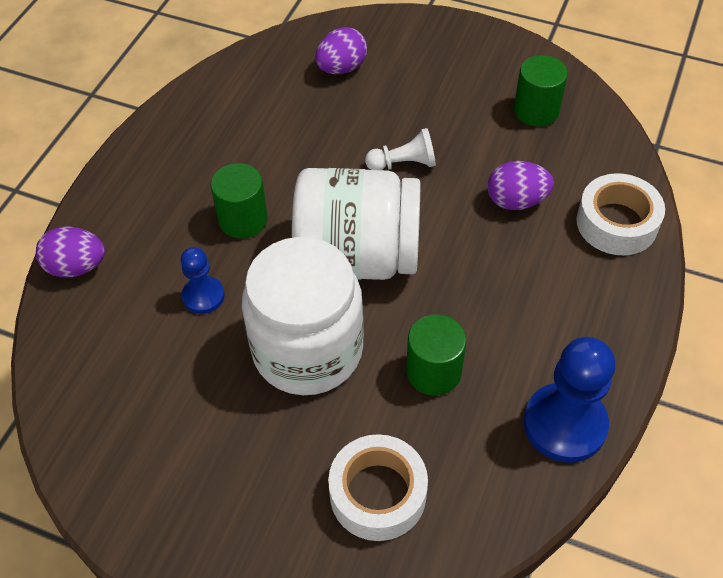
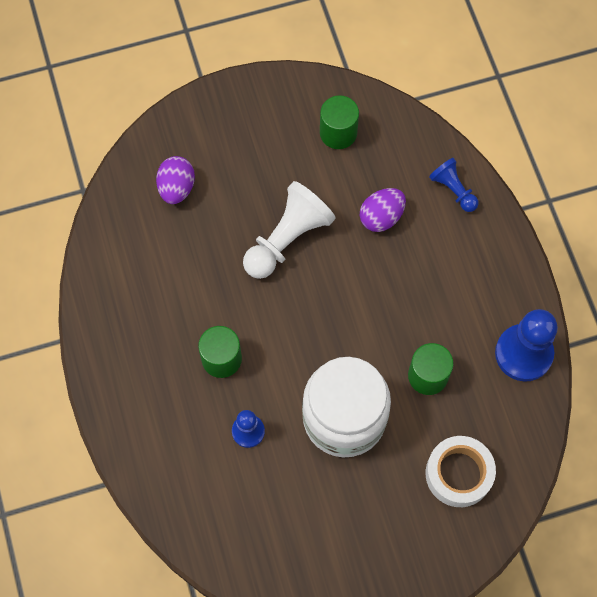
camera: 40 degrees left, 15 degrees up
purple egg [36,226,105,278] -> none
white jar [292,168,420,280] -> none
white pawn [365,128,436,170] -> white pawn [243,181,336,279], size x1.79
white tape [576,173,665,255] -> blue pawn [429,158,479,212]

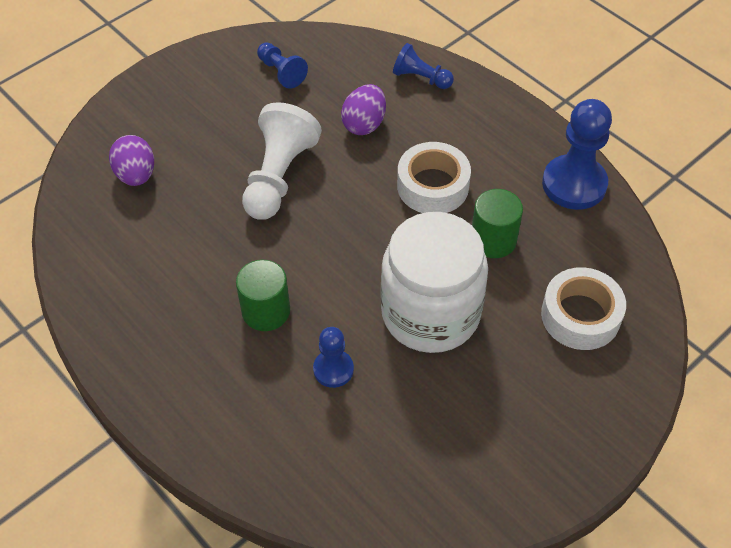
camera: 25 degrees left, 15 degrees down
green cylinder [320,95,359,149] -> blue pawn [257,42,308,89]
none -> white tape [397,142,471,213]

